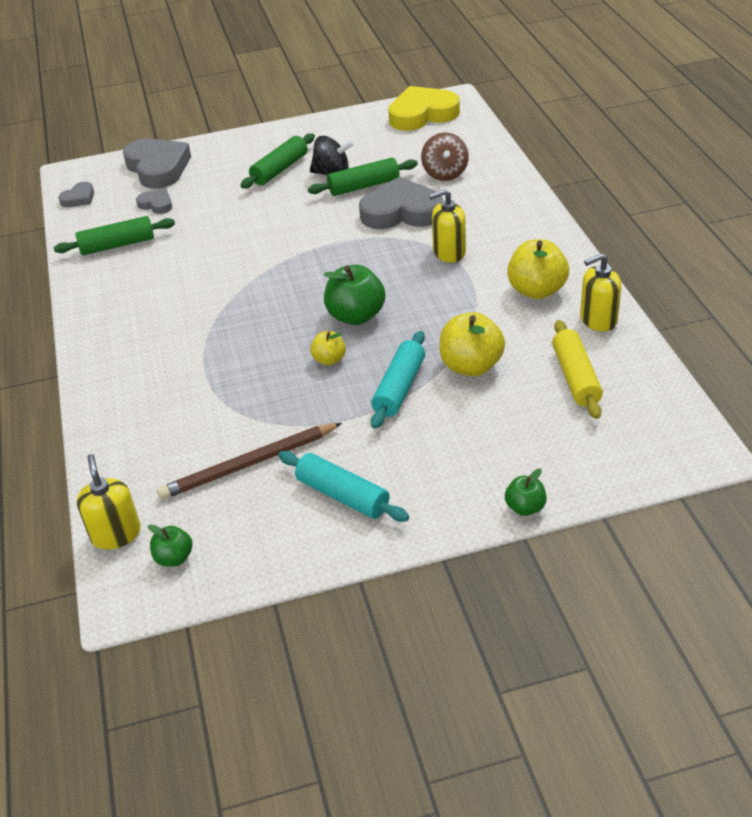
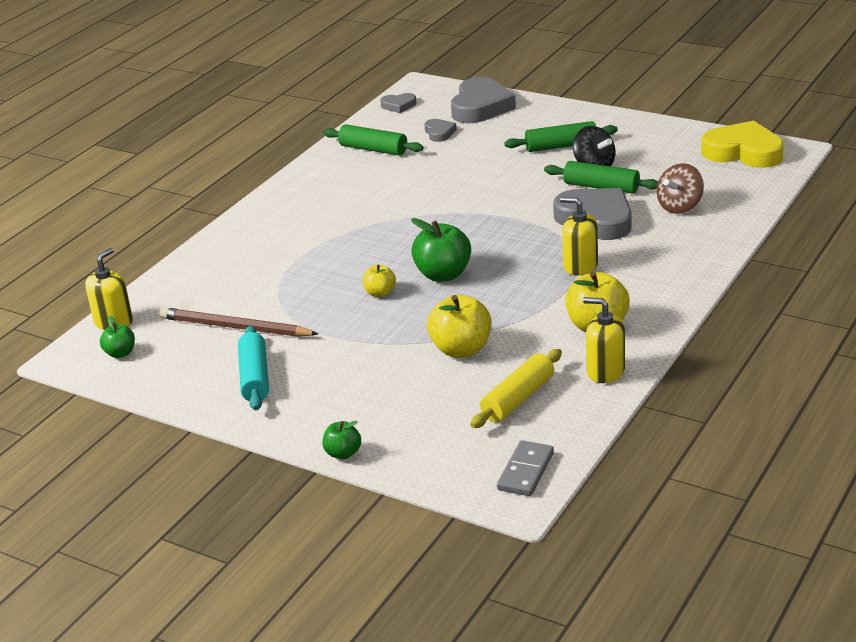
camera: 45 degrees right, 10 degrees down
turquoise rolling pin [371,331,425,429] -> none
none -> grey domino [497,440,554,496]

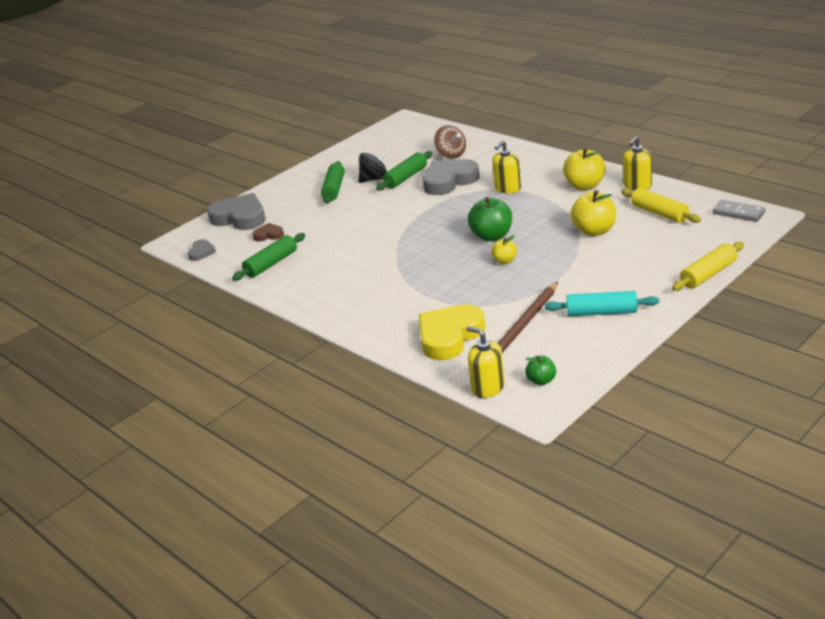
camera: 75 degrees left, 0 degrees up
green apple [322,421,361,459] -> yellow rolling pin [672,242,744,291]
grey heart [424,119,457,142] -> brown heart [252,223,284,242]
yellow heart [701,121,784,168] -> yellow heart moved to [419,304,485,360]

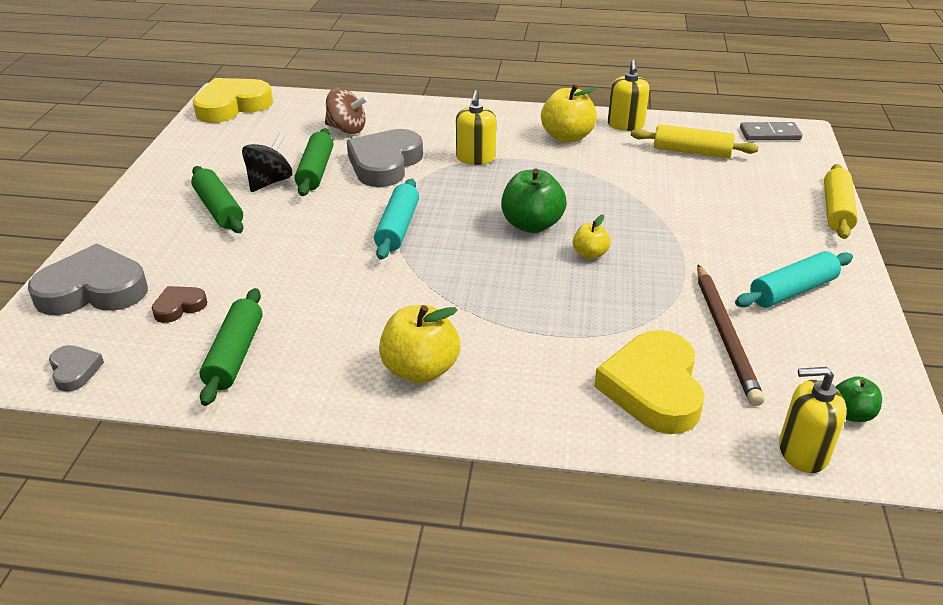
camera: 40 degrees left, 5 degrees up
yellow apple [570,190,616,236] -> yellow apple moved to [379,305,460,383]
none -> yellow heart [193,78,273,123]
none -> turquoise rolling pin [374,179,419,260]

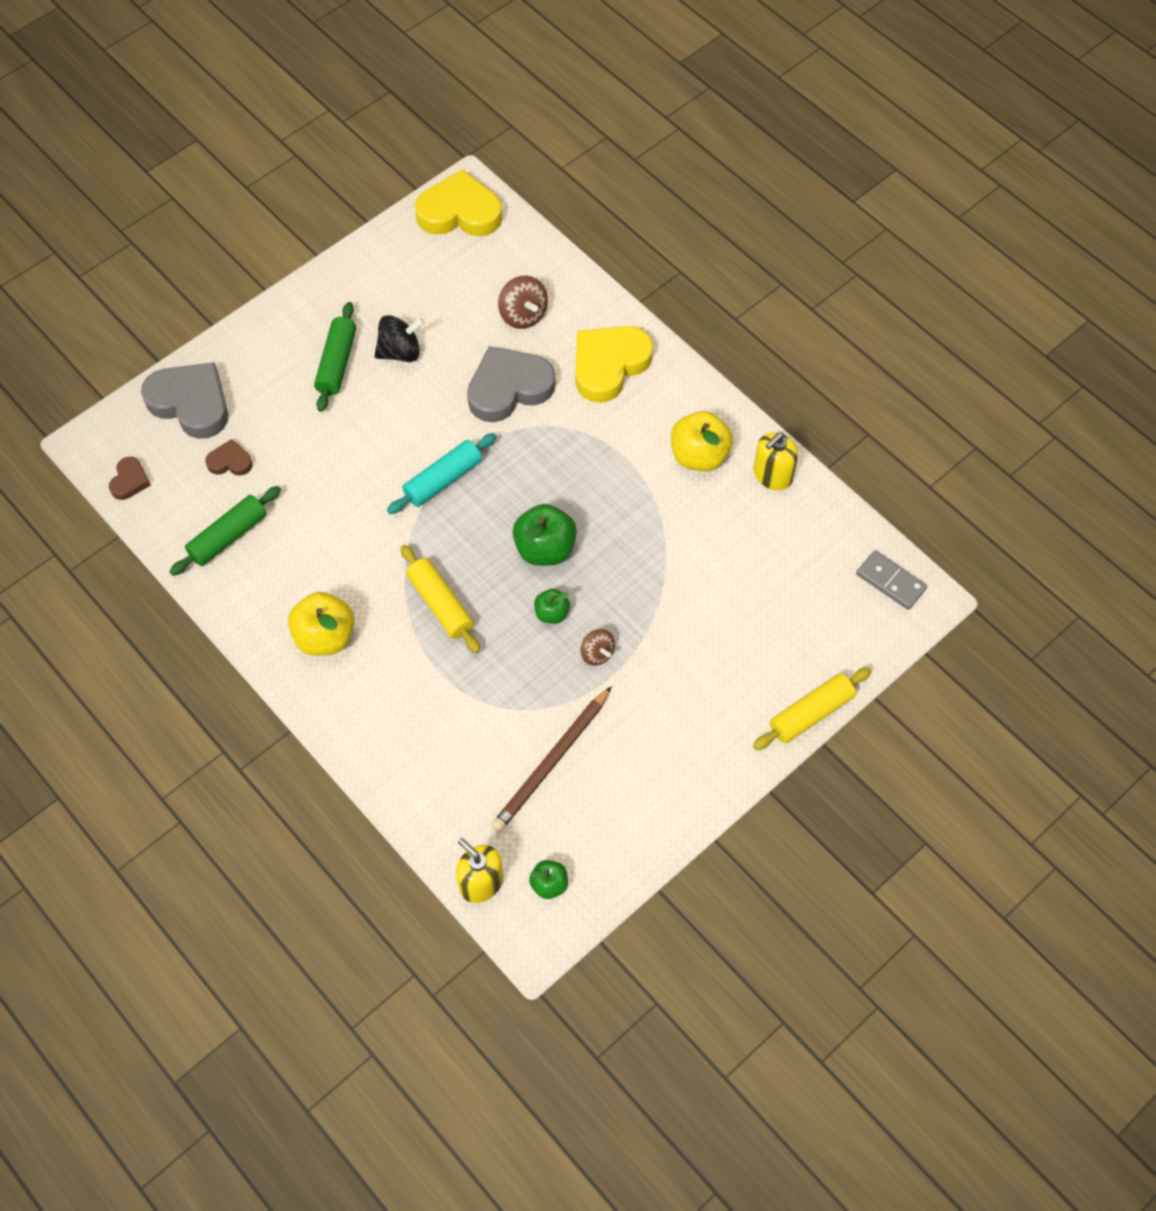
camera: 40 degrees right, 25 degrees up
grey heart [49,345,104,392] -> brown heart [109,457,151,500]
green rolling pin [295,128,333,196] -> none
yellow soap dispenser [456,90,496,165] -> none
yellow apple [573,214,611,259] -> green apple [534,589,570,624]
yellow heart [594,330,704,434] -> yellow heart moved to [576,326,653,403]
yellow rolling pin [631,124,759,158] -> yellow rolling pin moved to [401,545,480,653]
turquoise rolling pin [735,251,853,308] -> none
none -> brown spinning top [580,629,615,666]

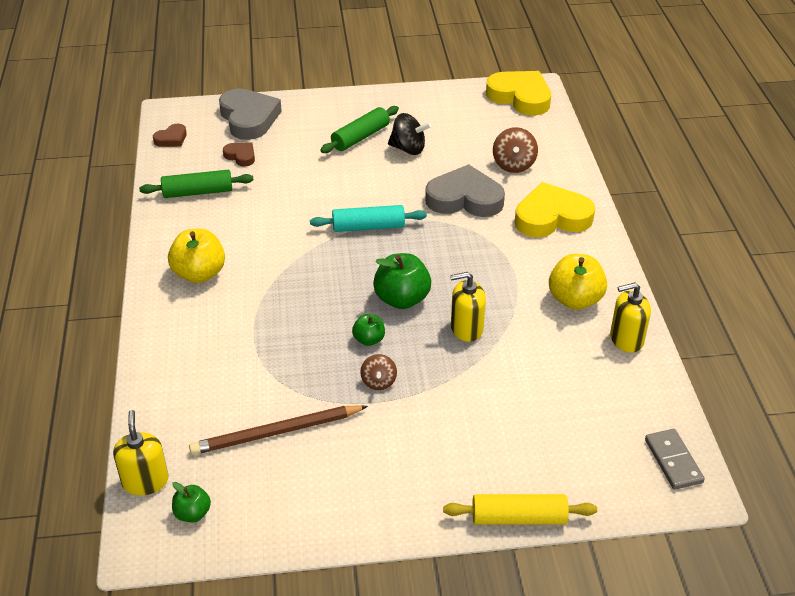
camera: 35 degrees right, 20 degrees down
yellow rolling pin [401,545,480,653] -> none
none -> yellow soap dispenser [450,272,486,342]

